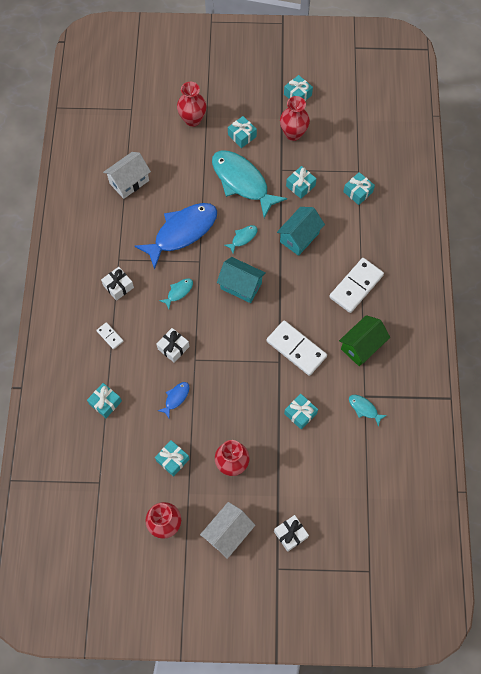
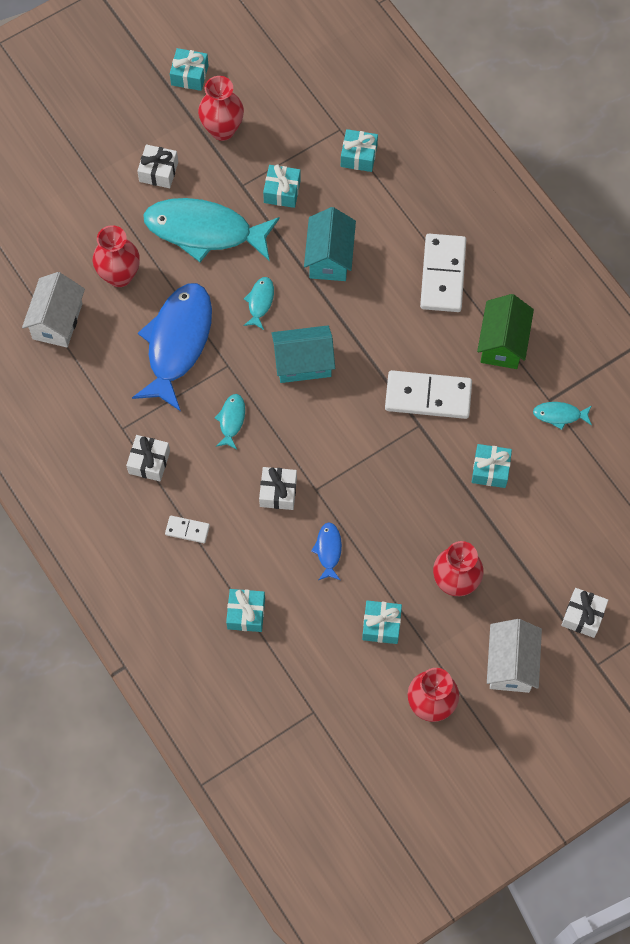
camera: 35 degrees left, 0 degrees up
red vase [177,82,207,127] -> red vase moved to [93,225,140,287]
turquoise gift [228,116,257,148] -> white gift [137,144,178,188]

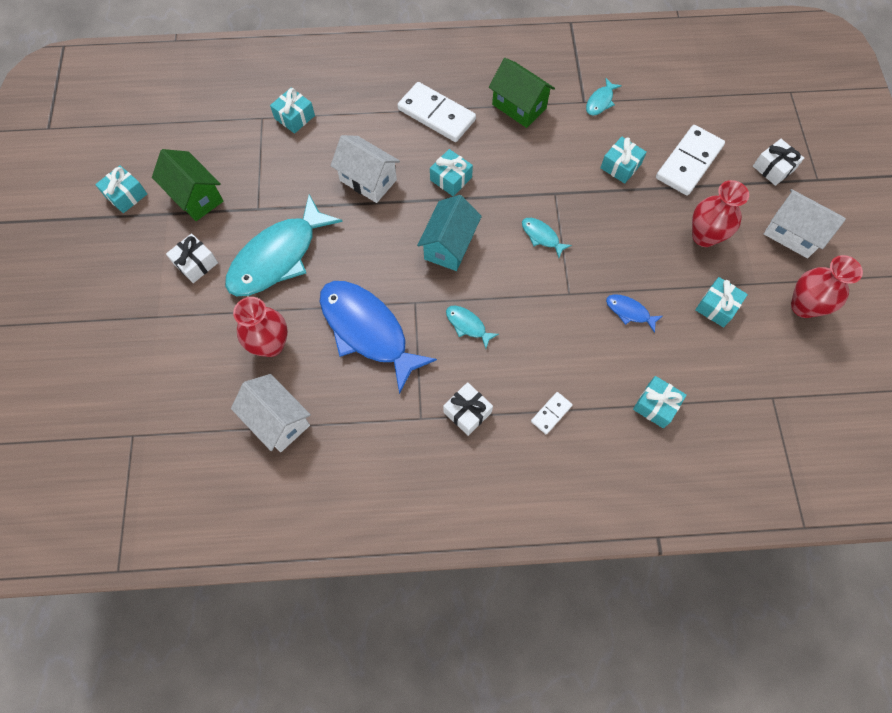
camera: 60 degrees left, 0 degrees up
red vase [198,76,244,141] -> green house [152,149,223,221]
turquoise fish [243,277,274,330] -> turquoise fish moved to [522,218,572,258]
white gift [259,467,297,510] -> none
turquoise gift [263,165,301,208] -> turquoise gift moved to [430,149,473,196]
turquoise house [304,207,356,281] -> white house [330,135,400,203]
white domino [385,370,472,419] -> white domino moved to [656,125,725,195]

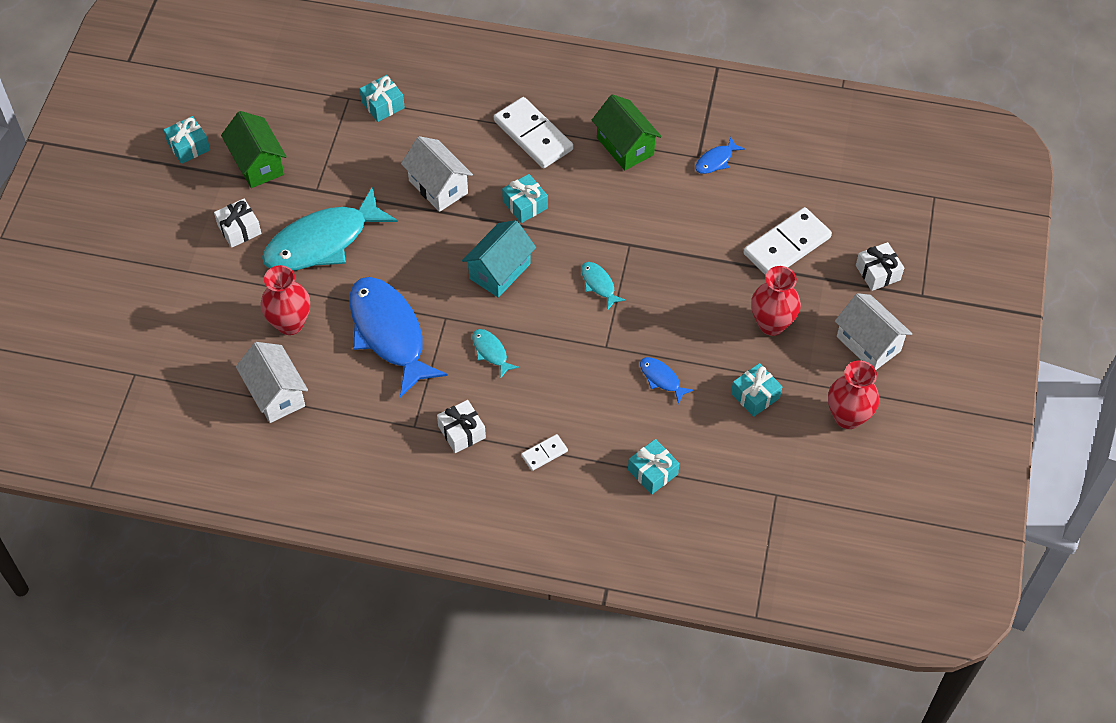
camera: 15 degrees right, 10 degrees down
turquoise fish [586,78,622,116] -> blue fish [695,137,745,174]
turquoise gift [600,137,647,184] -> none

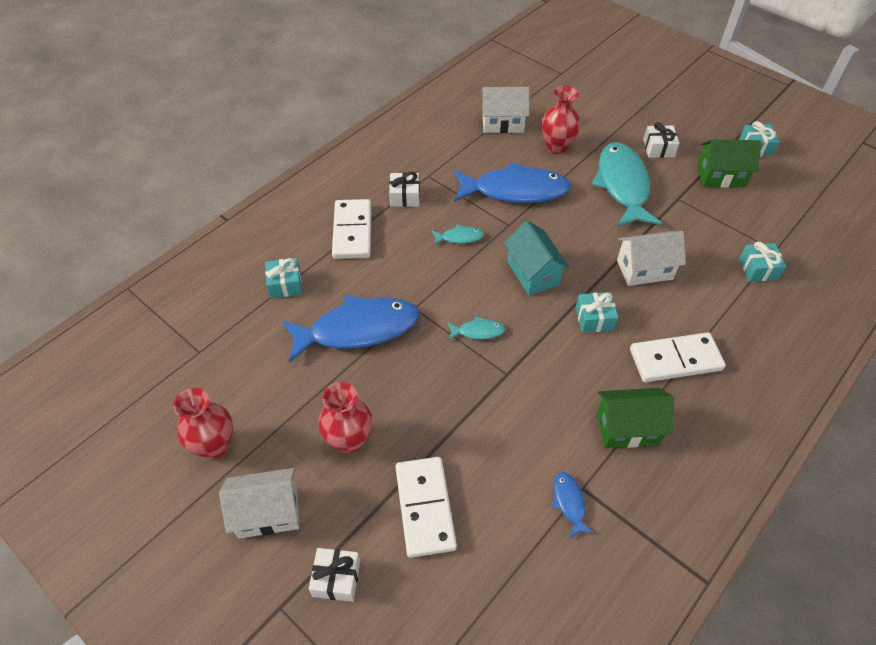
camera: 120 degrees right, 5 degrees down
white domino [521,434,568,471] -> white domino [332,199,371,259], size x2.09
blue fish [640,357,694,404] -> blue fish [282,295,419,363], size x2.37
turquoise gift [731,363,782,417] -> none

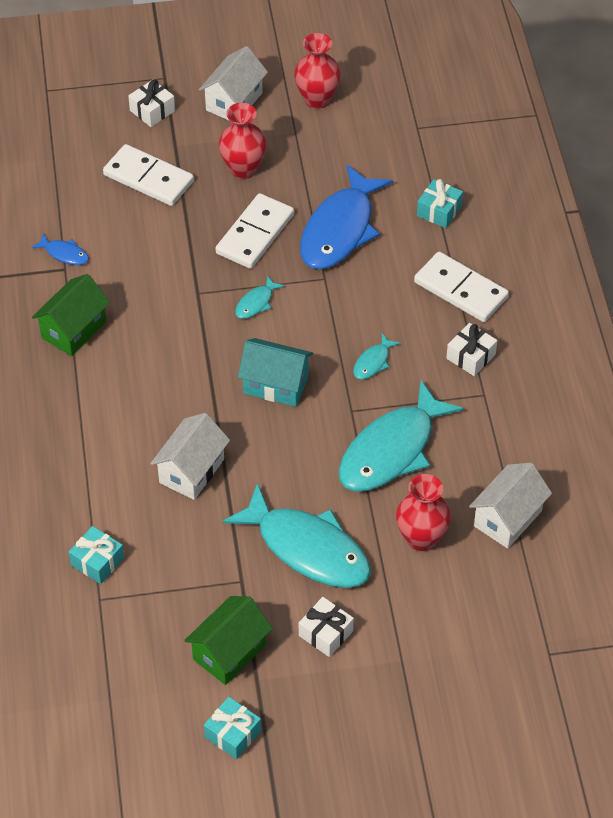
camera: 130 degrees right, 0 degrees up
blue fish [454,162,571,203] -> turquoise fish [339,380,464,491]
turquoise gift [576,292,618,333] -> none
white domino [630,332,726,382] -> white domino moved to [216,193,294,269]

